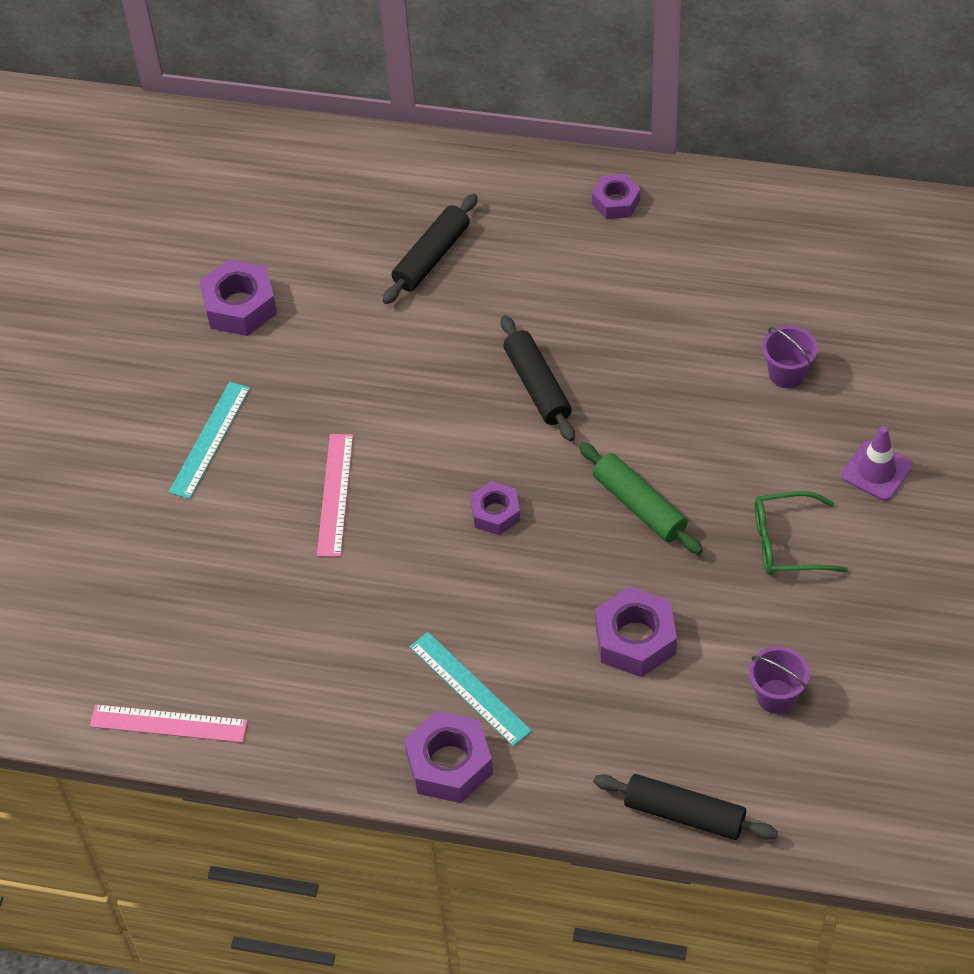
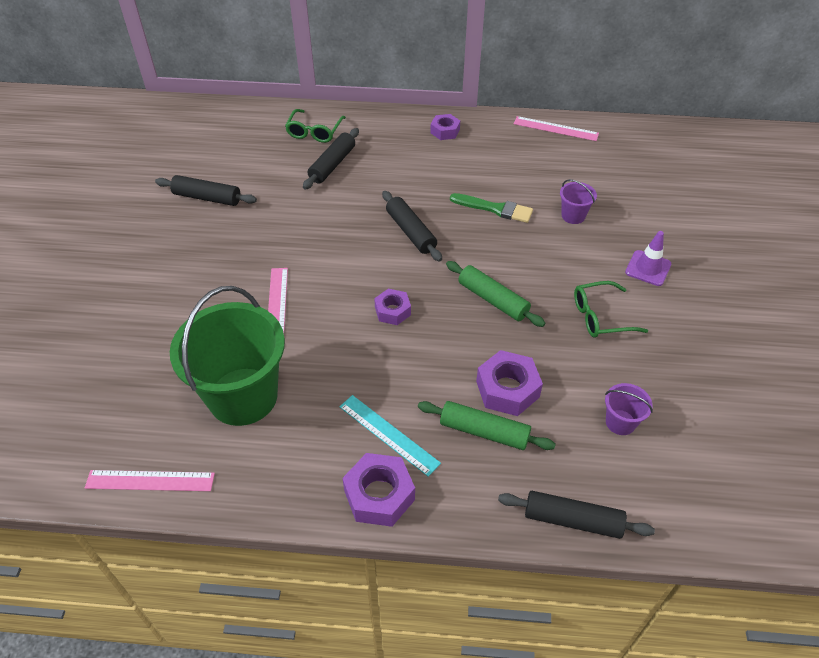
camera: 10 degrees left, 5 degrees down
turquoise ruler [169,382,250,499] -> none
purple nut [199,259,277,336] -> black rolling pin [155,175,257,206]
none -> green bucket [170,286,285,426]
none -> green glasses [285,109,346,143]
none -> green rolling pin [418,401,556,450]
none -> green brush [450,193,533,223]
none -> pink ruler [514,116,599,141]

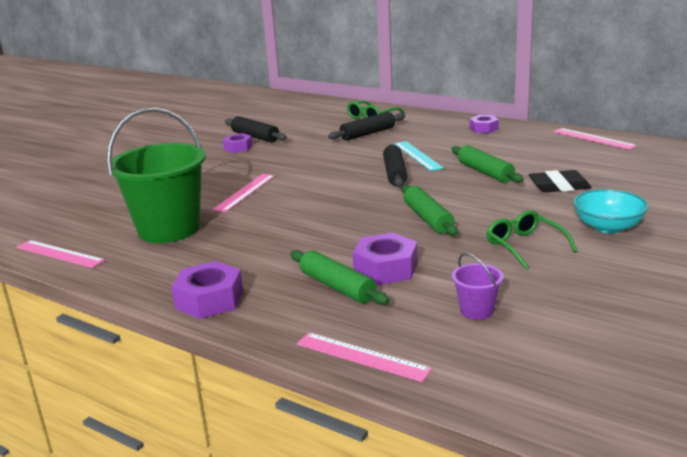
camera: 30 degrees right, 25 degrees down
turquoise ruler [339,395,441,477] -> turquoise ruler moved to [394,141,444,171]
purple nut [374,289,411,325] -> purple nut moved to [223,133,253,153]
green brush [450,193,533,223] -> green rolling pin [452,145,524,183]
black rolling pin [498,491,655,539] -> pink ruler [297,333,432,382]
purple bucket [560,179,597,224] -> black eraser [529,170,592,192]
green glasses [574,281,648,338] -> green glasses turned 45 degrees clockwise [486,210,578,269]
purple traffic cone [625,231,671,286] -> turquoise bowl [573,189,649,233]

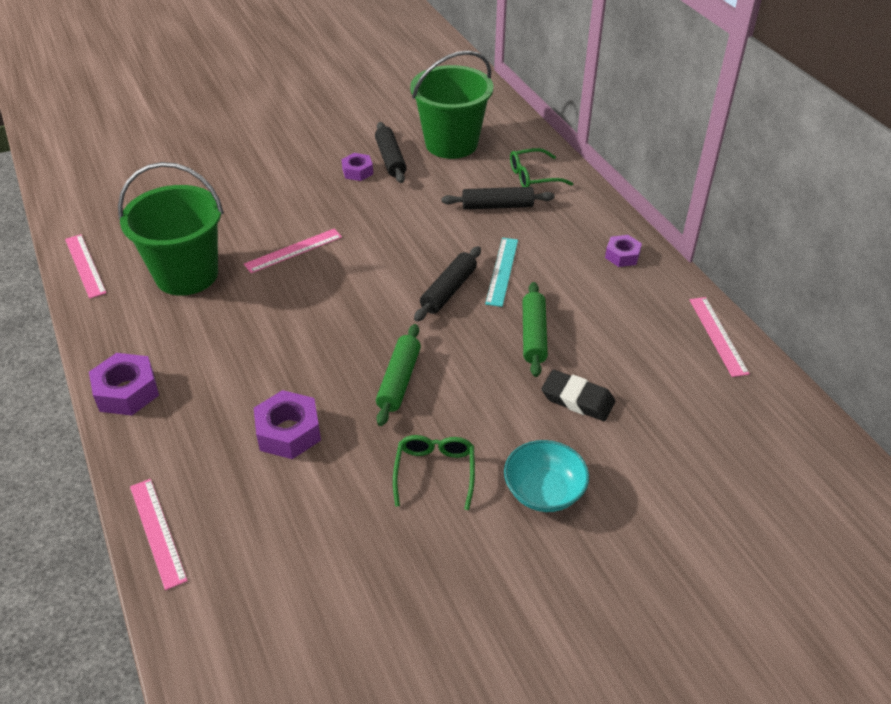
camera: 30 degrees right, 20 degrees up
green rolling pin [290,250,389,305] -> none
purple bucket [452,253,504,320] -> none
none -> green bucket [410,51,493,159]

